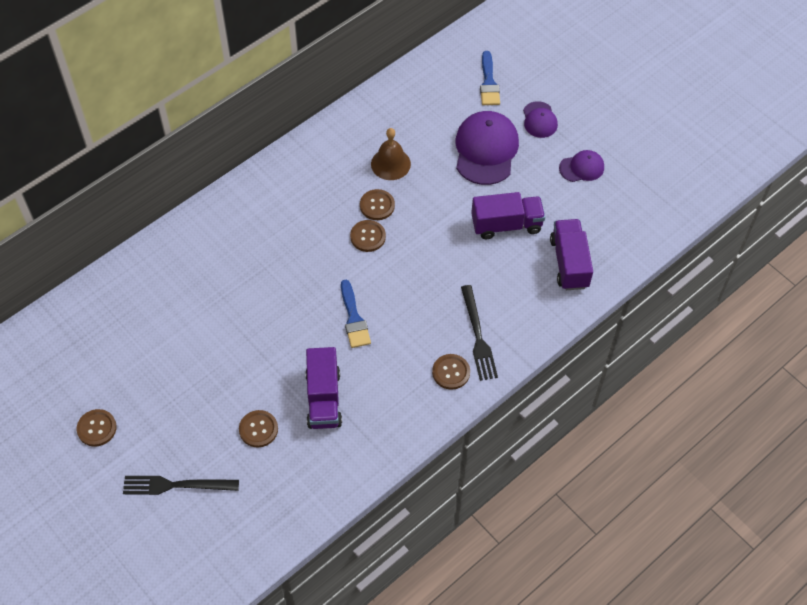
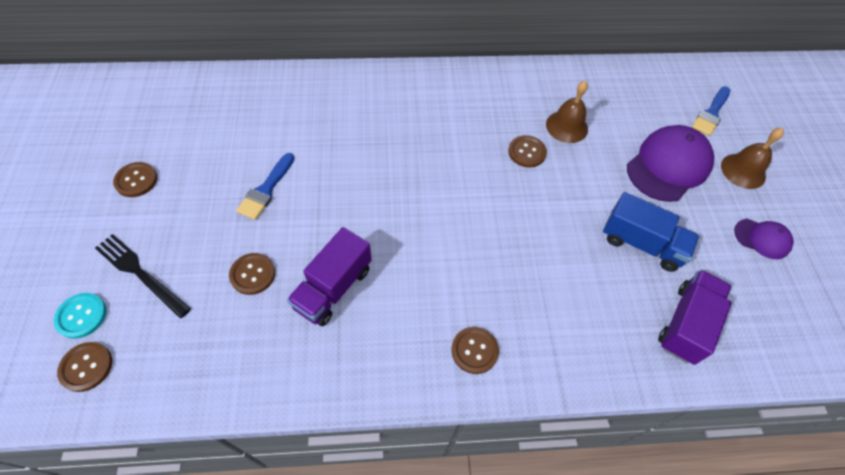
camera: 35 degrees right, 0 degrees up
blue brush [341,280,371,348] -> blue brush moved to [236,153,294,220]
brown button [350,220,386,252] -> brown button moved to [57,342,112,392]
black fork [461,285,498,381] -> none
purple truck [471,192,545,239] -> blue truck [603,192,699,272]
purple cap [523,101,558,138] -> brown bell [721,128,784,189]
none -> turquoise button [54,293,106,339]

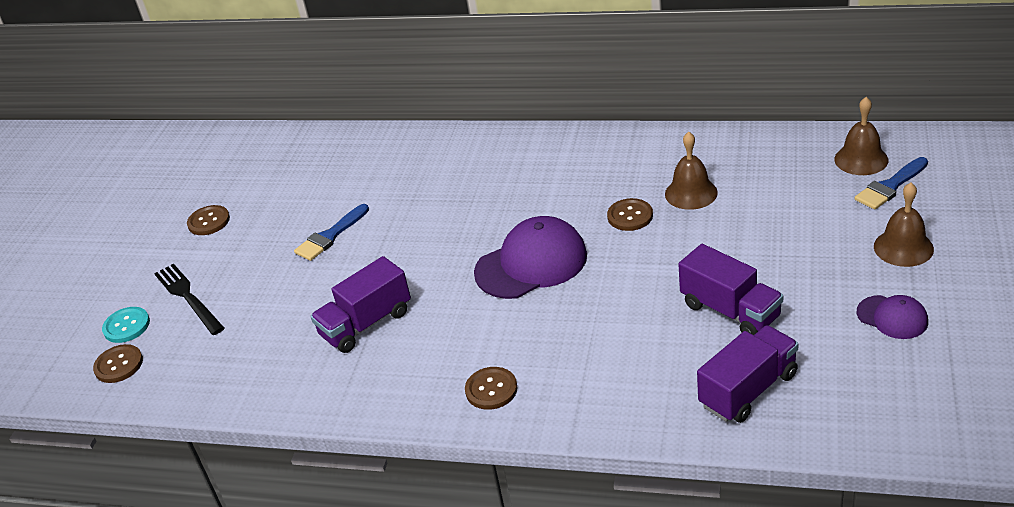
camera: 25 degrees right, 20 degrees down
brown button [229,253,275,295] -> none
blue truck [603,192,699,272] -> purple truck [678,244,783,335]
purple cap [627,125,714,202] -> purple cap moved to [474,216,587,299]
none -> brown bell [834,97,888,175]

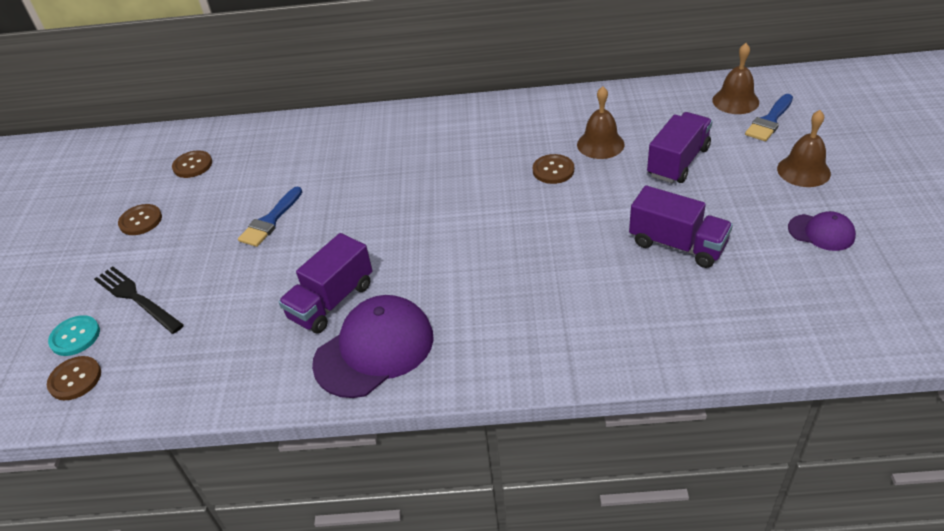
camera: 15 degrees left, 5 degrees up
brown button [465,367,518,410] -> brown button moved to [172,150,212,178]
purple cap [474,216,587,299] -> purple cap moved to [312,295,434,398]
purple truck [697,325,798,423] -> purple truck moved to [647,112,713,183]

